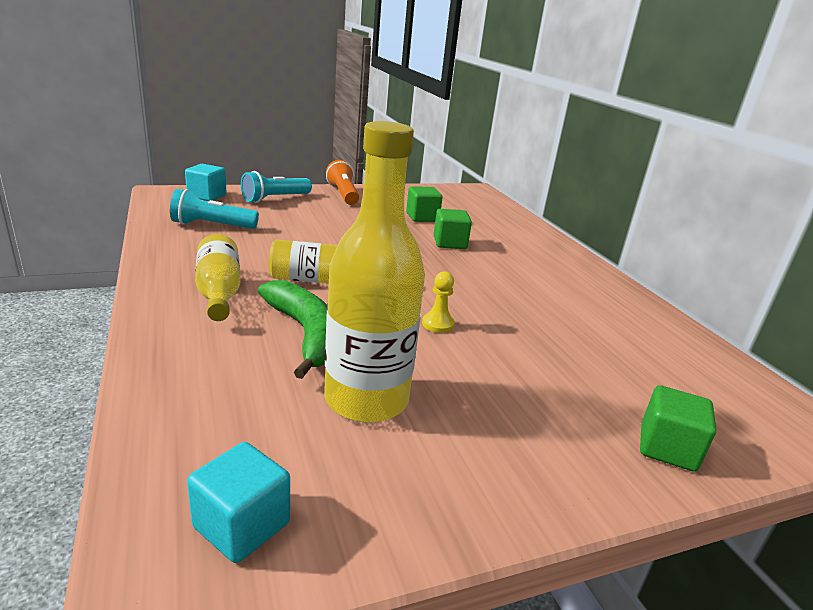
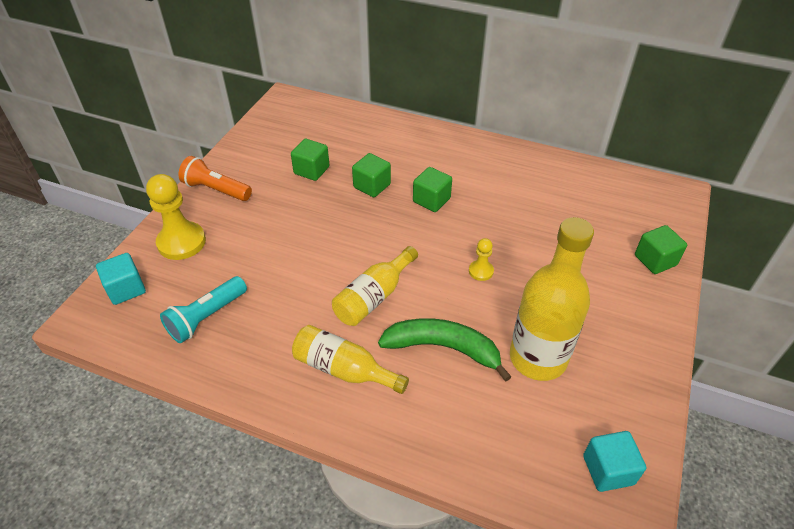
camera: 45 degrees left, 20 degrees up
turquoise flashlight [241,171,312,203] -> yellow pawn [146,174,206,260]
none -> green cube [413,167,452,212]

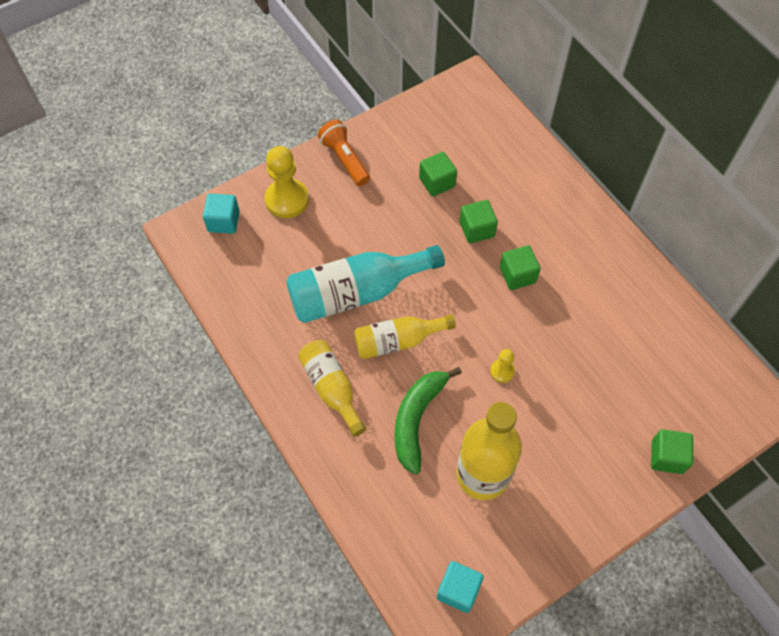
camera: 35 degrees right, 15 degrees up
turquoise flashlight [160,276,247,343] -> none
green banana [378,318,511,381] -> green banana turned 120 degrees counterclockwise [395,367,462,474]
none -> turquoise bottle [286,245,445,323]

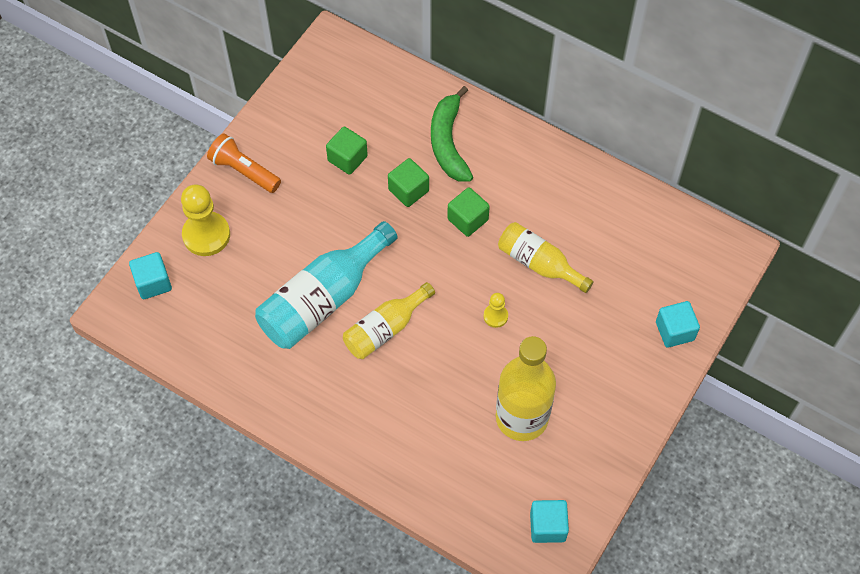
camera: 25 degrees left, 0 degrees up
yellow bottle [298,340,366,437] -> yellow bottle moved to [498,222,594,293]
green banana [395,367,462,474] -> green banana moved to [431,86,473,182]
green cube [651,429,693,474] -> turquoise cube [656,301,700,348]

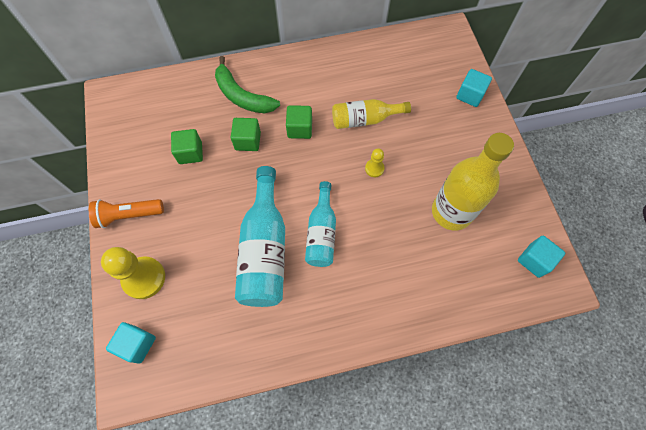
camera: 45 degrees left, 5 degrees up
yellow bottle [343,282,435,359] -> turquoise bottle [305,181,336,267]

